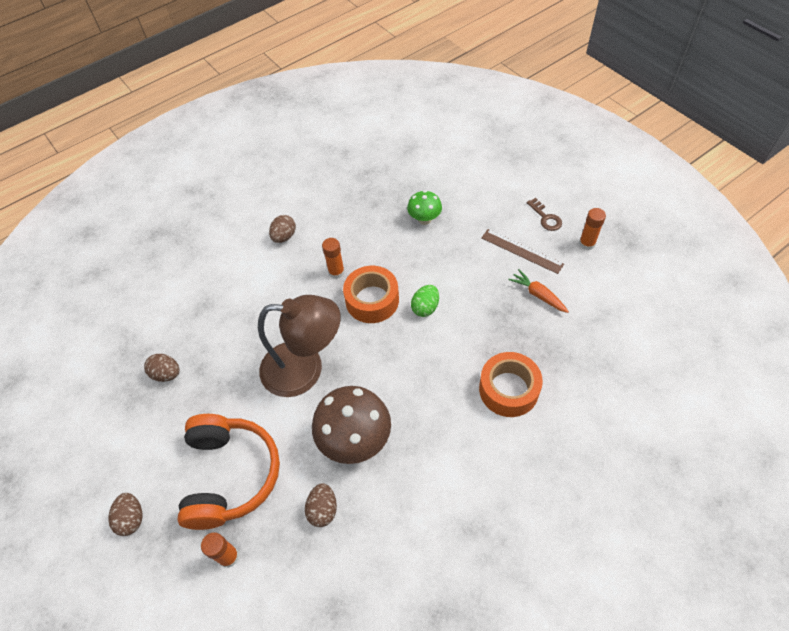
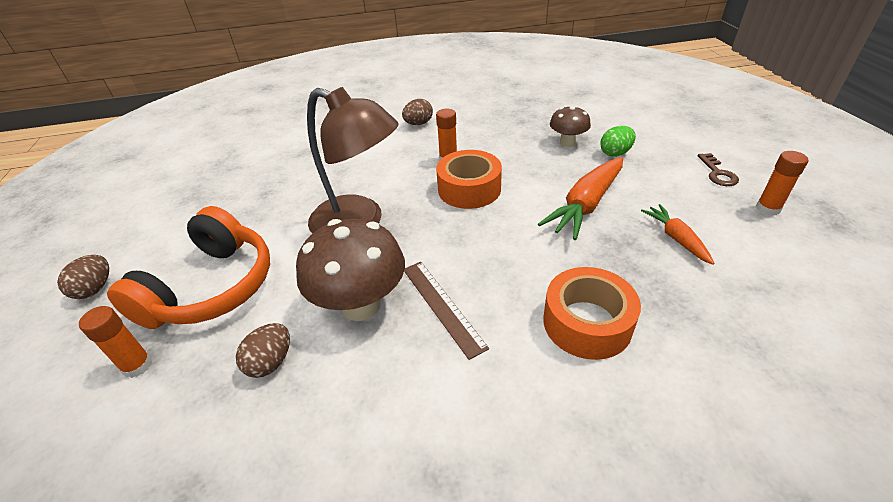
camera: 25 degrees right, 15 degrees down
brown egg [144,354,180,382] -> none
green mushroom [407,190,442,225] -> brown mushroom [550,106,591,147]
green egg [411,285,439,317] -> green egg moved to [600,126,636,157]
brown ruler [481,229,564,274] -> brown ruler moved to [404,262,489,360]
none -> orange carrot [538,157,623,240]

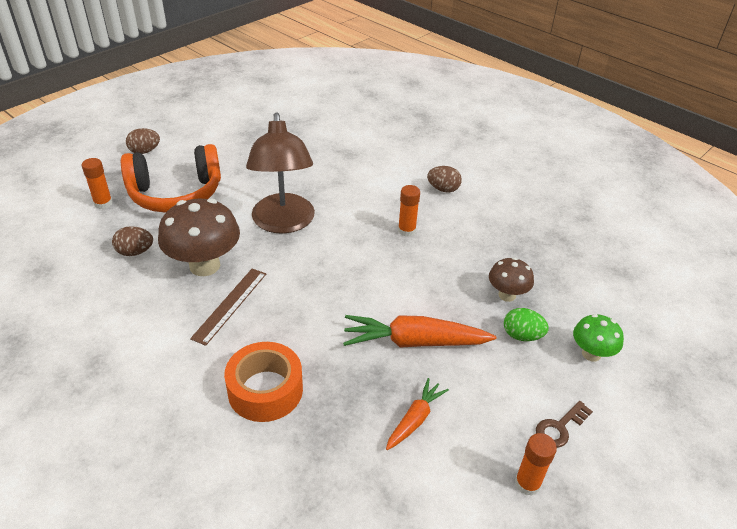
camera: 50 degrees right, 0 degrees up
orange tape [436,150,502,209] -> none
none -> green mushroom [573,314,624,362]

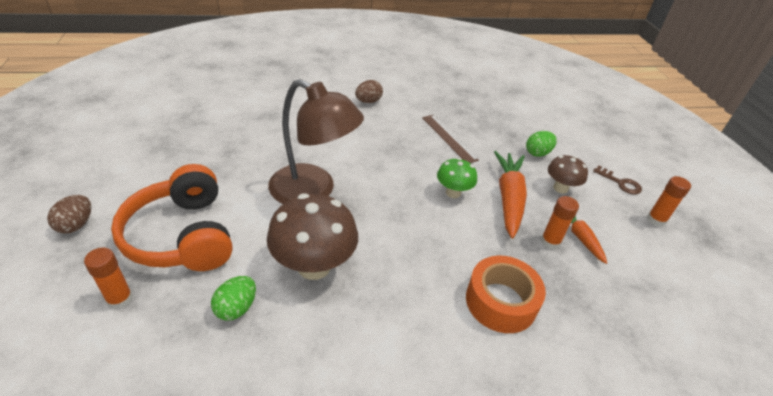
camera: 55 degrees left, 0 degrees up
brown egg [112,226,153,256] -> green egg [211,276,256,321]
orange headphones [121,144,221,212] -> orange headphones turned 135 degrees clockwise [111,164,233,271]
brown ruler [190,268,266,346] -> brown ruler moved to [422,115,479,163]
orange carrot [343,315,496,348] -> orange carrot turned 150 degrees clockwise [494,151,527,238]
orange glue stick [398,185,420,237] -> orange glue stick moved to [541,196,579,249]
brown mushroom [489,257,534,302] -> brown mushroom moved to [548,155,588,193]
brown key [536,401,593,448] -> brown key turned 45 degrees counterclockwise [593,166,642,195]
green mushroom [573,314,624,362] -> green mushroom moved to [437,158,477,198]

